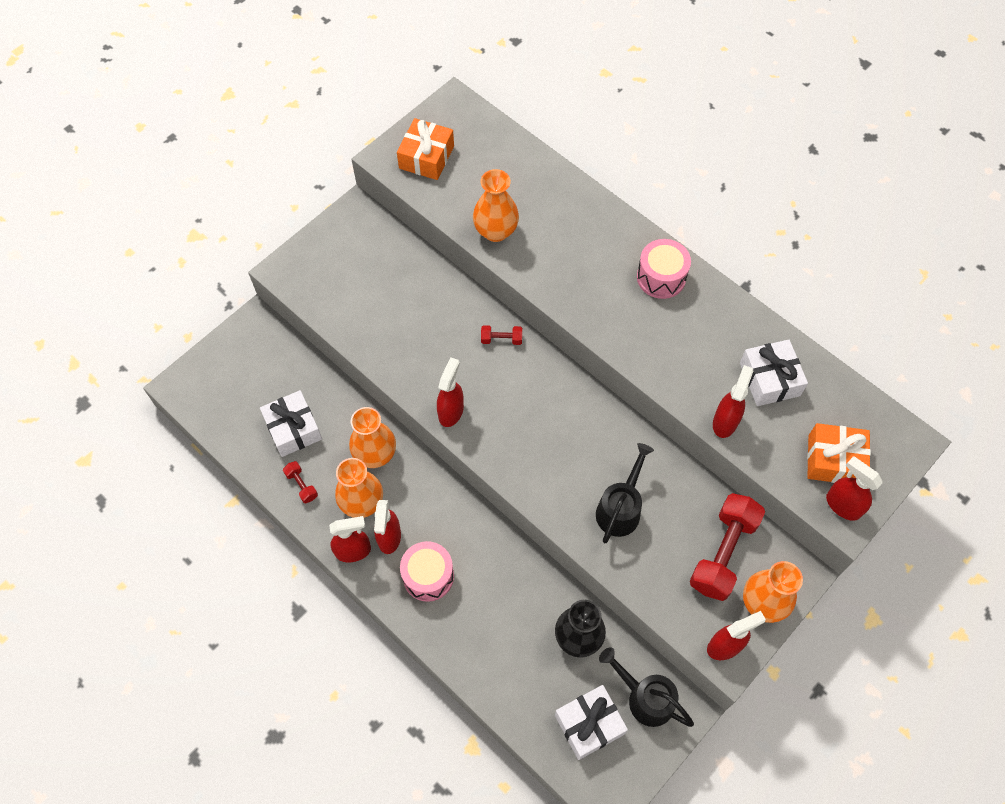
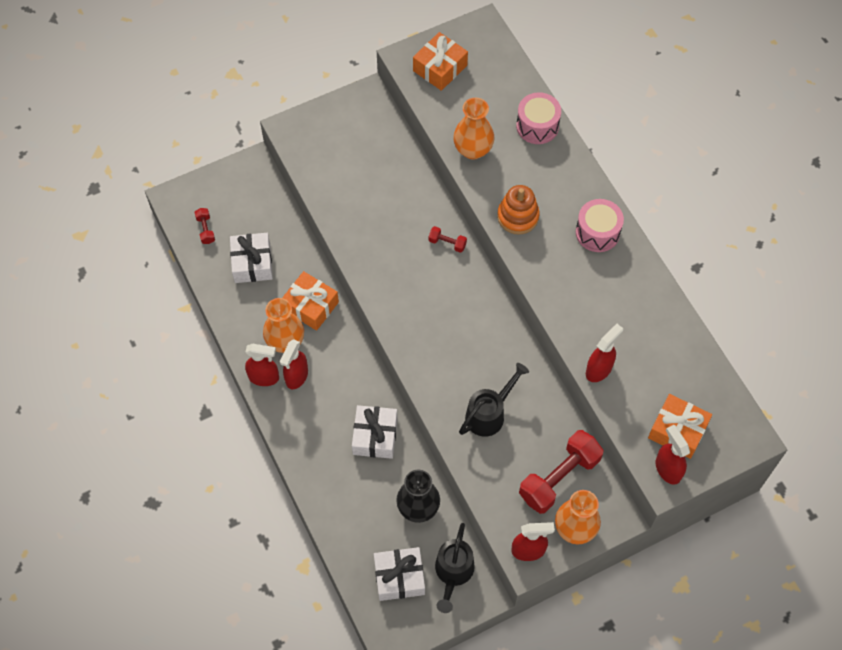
camera: 20 degrees right, 0 degrees up
red dumbbell [283,461,318,504] -> red dumbbell moved to [194,208,215,244]
orange vase [349,407,396,468] -> orange gift [282,271,339,331]
pink drum [400,541,454,602] -> pink drum moved to [516,92,561,144]
red spray bottle [437,357,464,427] -> none
black watering can [599,647,694,727] -> black watering can turned 135 degrees counterclockwise [435,523,475,613]
white gift [740,340,808,406] -> white gift moved to [352,405,398,459]
none -> orange stacking toy [497,185,540,235]

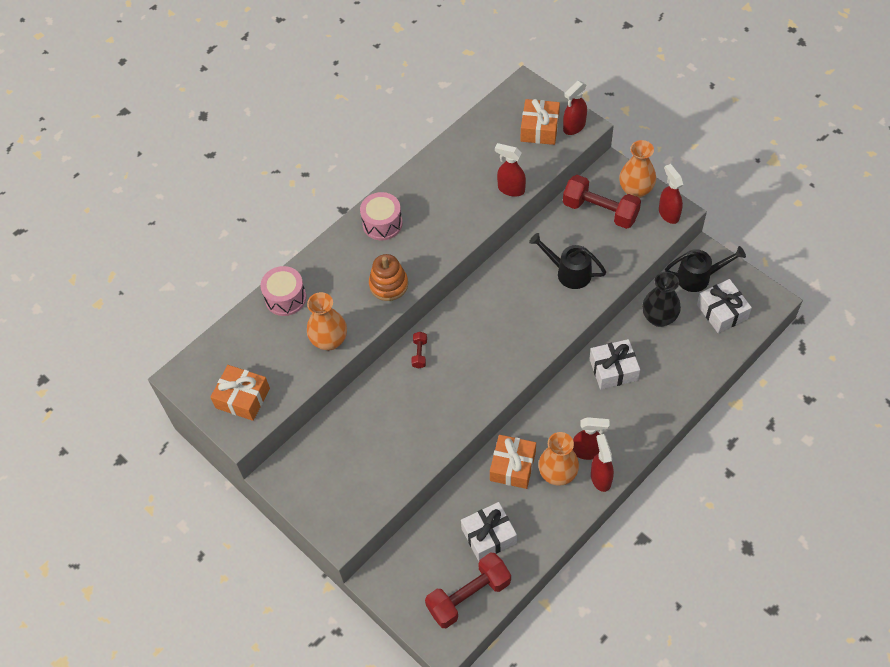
camera: 105 degrees left, 5 degrees down
red dumbbell [194,208,215,244] -> red dumbbell [425,553,511,628], size x2.23

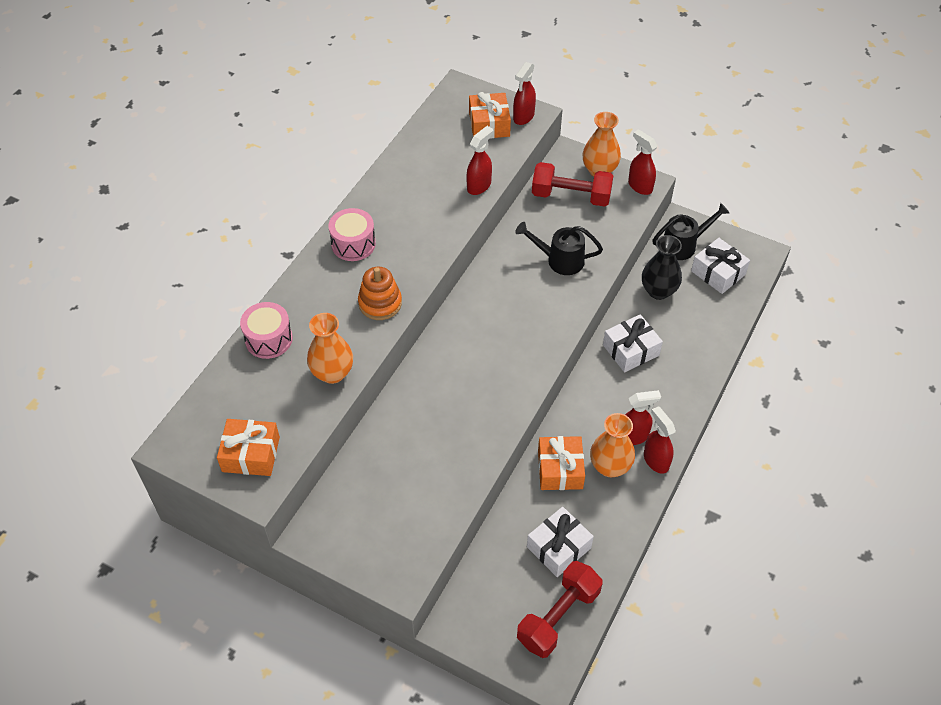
camera: 20 degrees left, 5 degrees down
red dumbbell [411,332,427,369] -> none
red spray bottle [495,143,526,197] -> red spray bottle turned 120 degrees clockwise [466,126,493,195]

